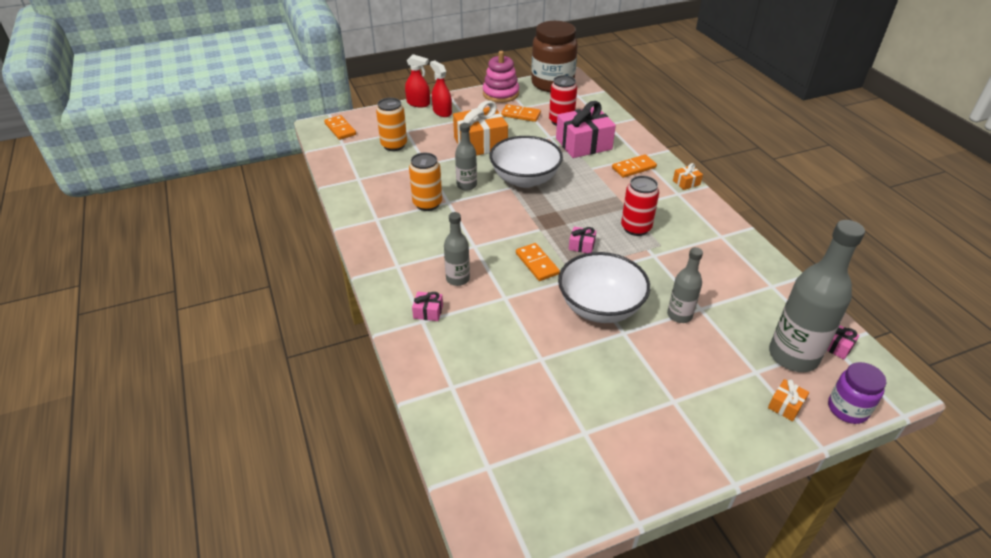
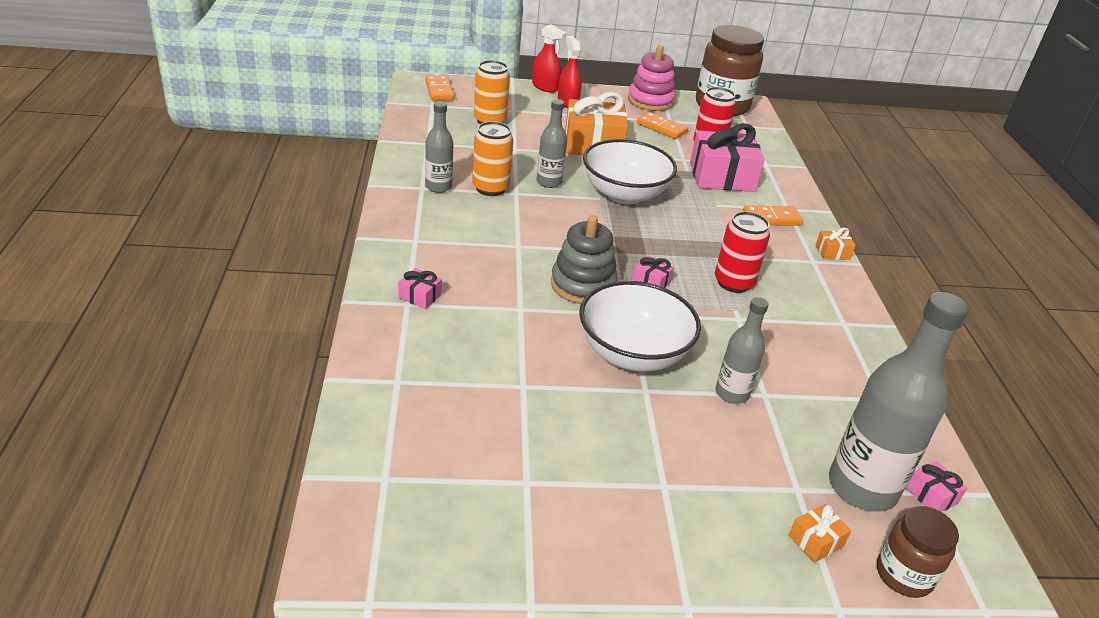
camera: 15 degrees right, 5 degrees down
grey bottle [444,212,470,286] -> grey bottle moved to [425,101,454,193]
orange domino [516,243,560,281] -> grey stacking toy [551,215,618,304]
purple jar [828,362,886,424] -> brown jar [877,506,959,598]

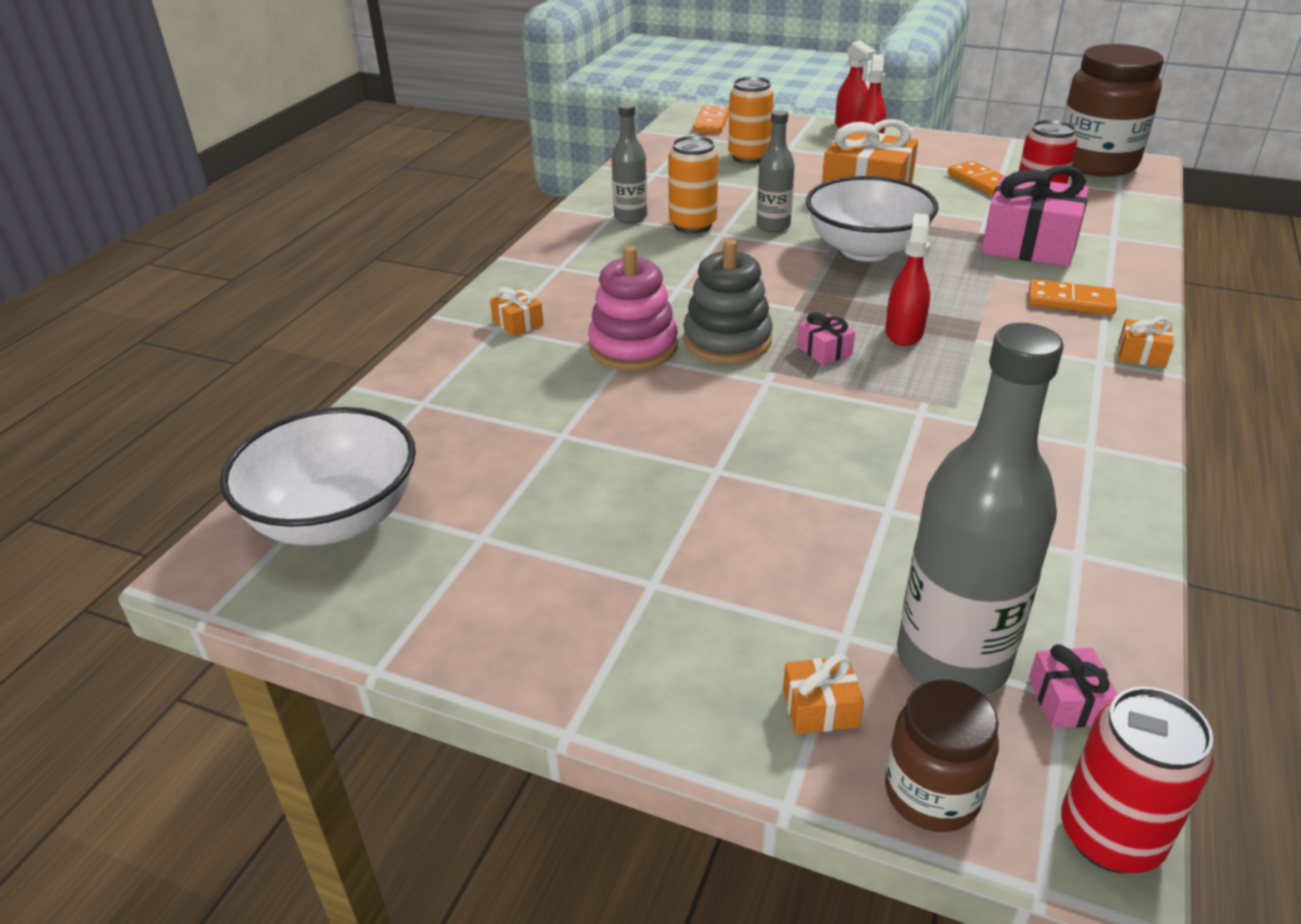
camera: 30 degrees right, 0 degrees up
pink gift [398,268,442,309] -> orange gift [490,287,544,337]
white bowl [579,281,701,372] -> white bowl moved to [220,407,416,546]
pink stacking toy [628,45,676,111] -> pink stacking toy moved to [588,246,678,371]
red can [715,211,770,293] -> red can moved to [1061,687,1214,873]
grey bottle [716,297,769,404] -> none
none -> red spray bottle [885,213,930,346]

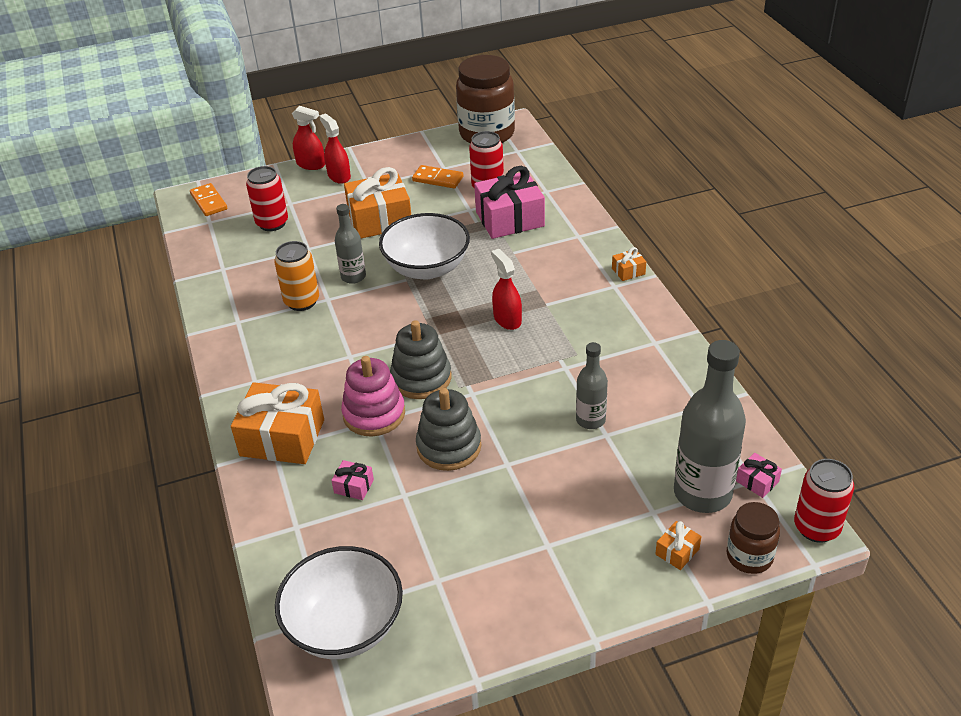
camera: 40 degrees left, 5 degrees up
orange gift [490,287,544,337] -> orange gift [231,382,324,464], size x2.31
grey bottle [611,103,647,224] -> grey bottle moved to [576,342,608,429]
orange can [728,77,774,164] -> red can [246,166,288,231]
pink gift [797,312,855,365] -> pink gift moved to [331,460,374,500]
orange domino [1028,279,1117,315] -> none
none -> grey stacking toy [416,388,481,471]

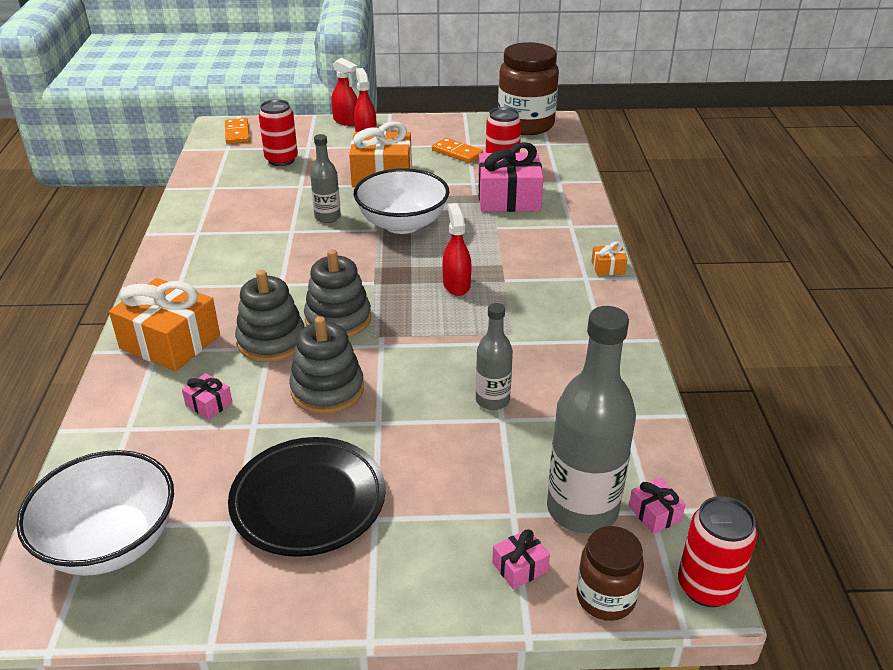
camera: 15 degrees right, 5 degrees down
orange can [274,241,319,311] -> none
pink stacking toy [341,356,405,436] -> grey stacking toy [235,270,305,362]
orange gift [655,521,701,570] -> pink gift [492,529,550,589]
none -> black plate [228,437,385,557]

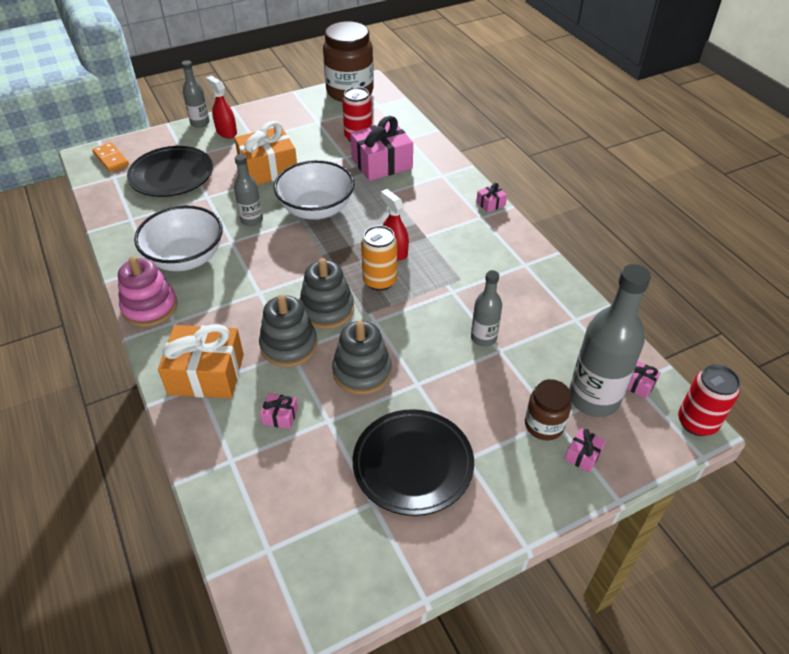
camera: 25 degrees left, 10 degrees up
white bowl [16,450,174,576] -> white bowl moved to [134,206,223,271]
red can [259,99,298,166] -> black plate [127,146,213,197]
red spray bottle [331,58,358,126] -> grey bottle [182,60,210,128]
orange domino [432,138,483,163] -> none
brown jar [577,526,644,621] -> brown jar moved to [525,379,572,440]
orange gift [591,242,627,275] -> pink gift [476,183,507,213]
none -> pink stacking toy [118,256,178,327]
none -> orange can [361,225,397,291]

